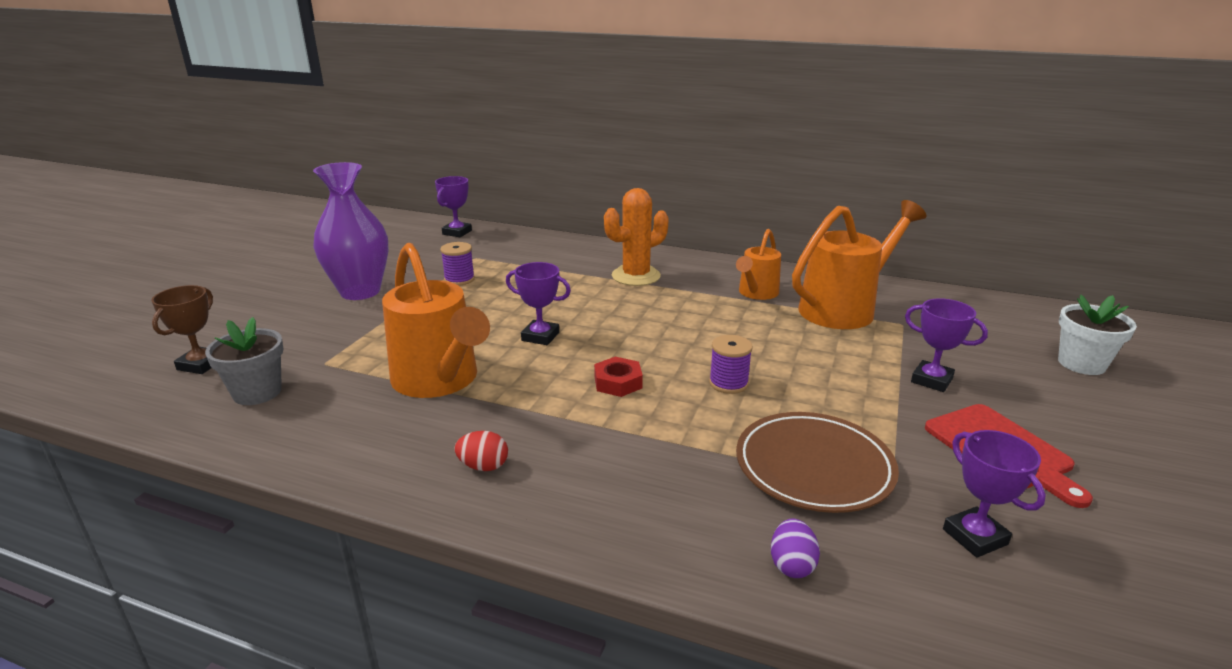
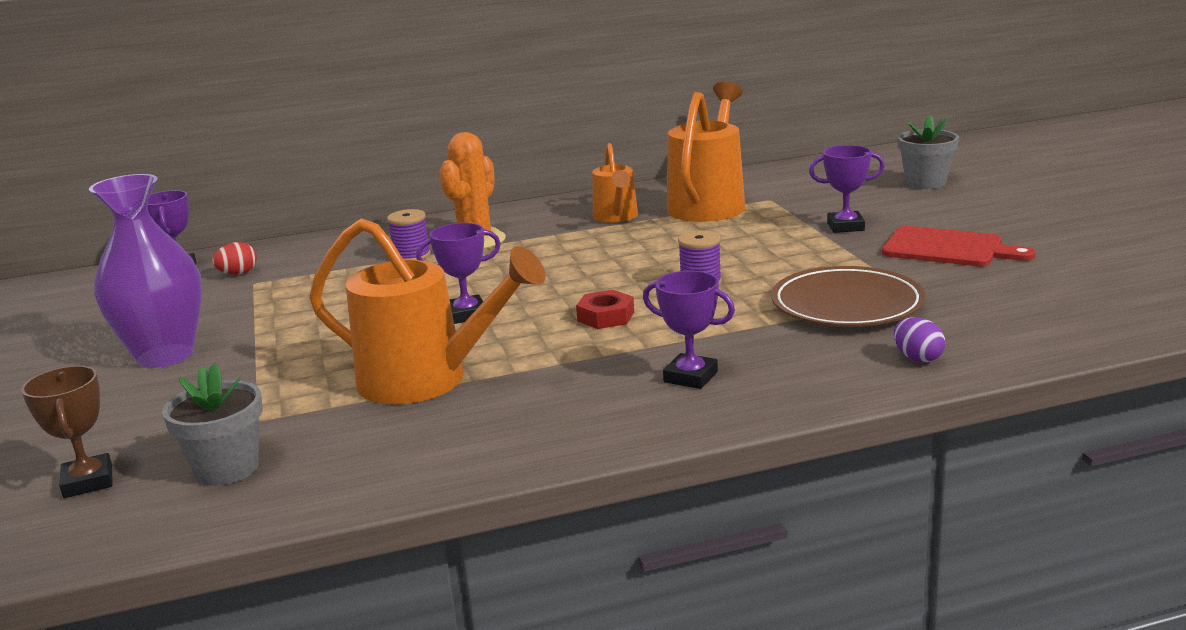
camera: 35 degrees left, 5 degrees down
purple spool [440,242,475,286] -> purple spool moved to [387,209,431,260]
red egg [455,431,508,471] -> red egg moved to [212,242,257,275]
purple trophy [943,430,1046,558] -> purple trophy moved to [643,271,735,389]
white flower pot [1058,295,1137,375] -> grey flower pot [897,115,959,189]

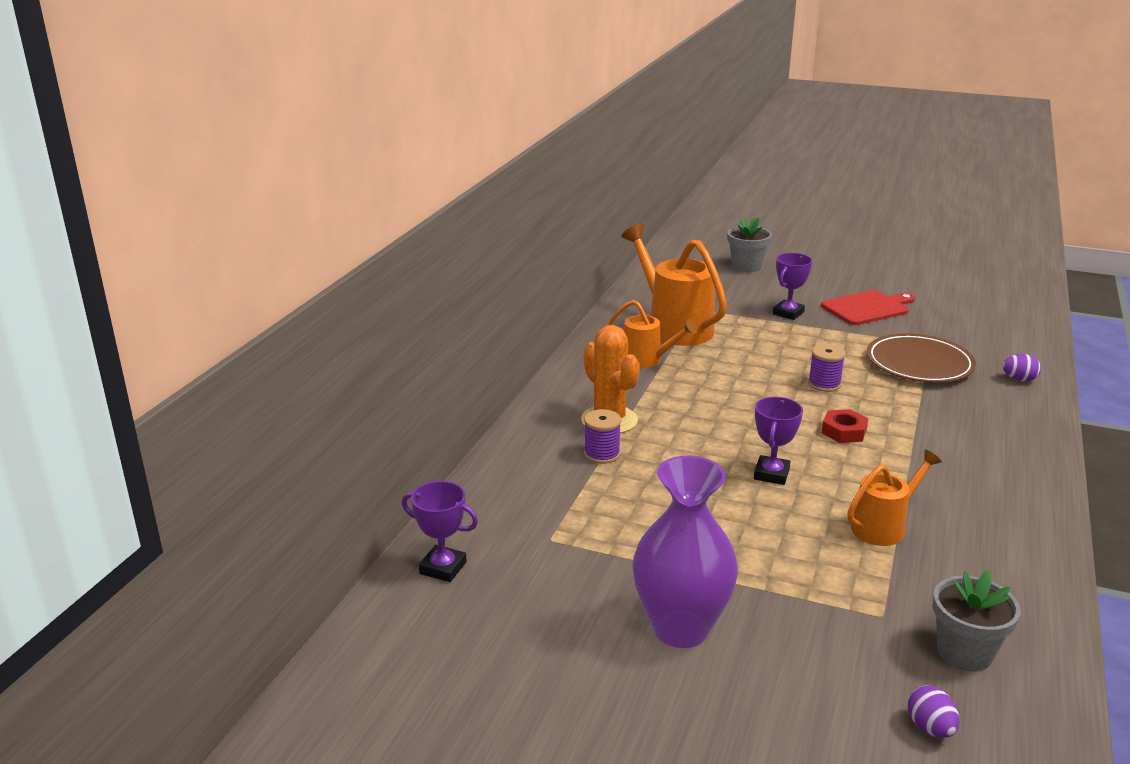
camera: 55 degrees left, 5 degrees up
brown trophy [21,366,112,498] -> purple egg [908,685,960,738]
red egg [212,242,257,275] -> none
orange watering can [309,218,546,404] -> orange watering can [847,450,942,546], size x0.58
purple trophy [643,271,735,389] -> none

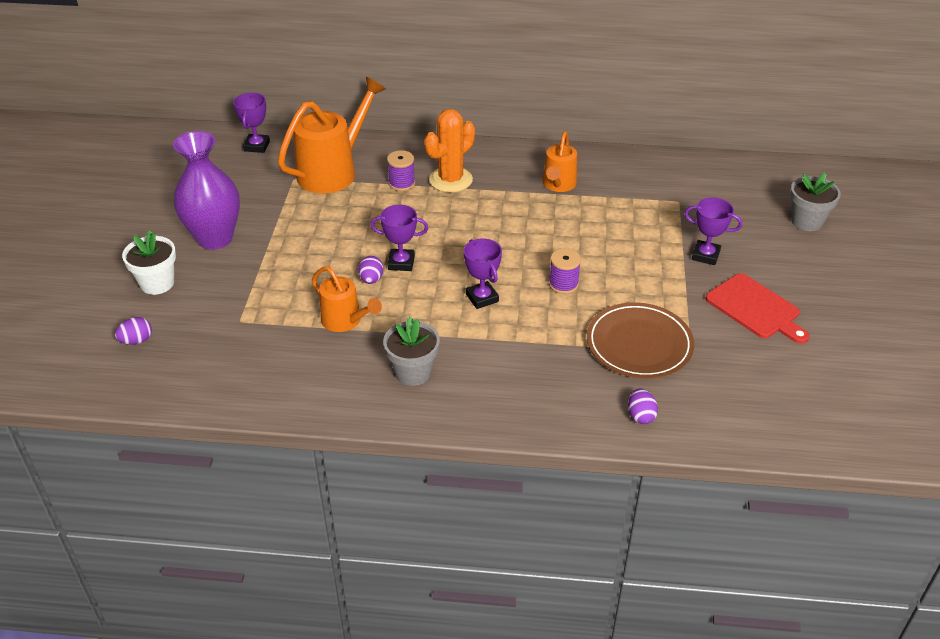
camera: 75 degrees right, 15 degrees up
orange watering can [621,224,727,346] -> orange watering can moved to [278,77,386,194]
red nut [822,409,868,443] -> purple trophy [464,238,502,309]
grey flower pot [933,570,1021,672] -> grey flower pot moved to [383,317,440,386]
none -> white flower pot [122,230,176,295]
none -> purple egg [358,256,384,284]

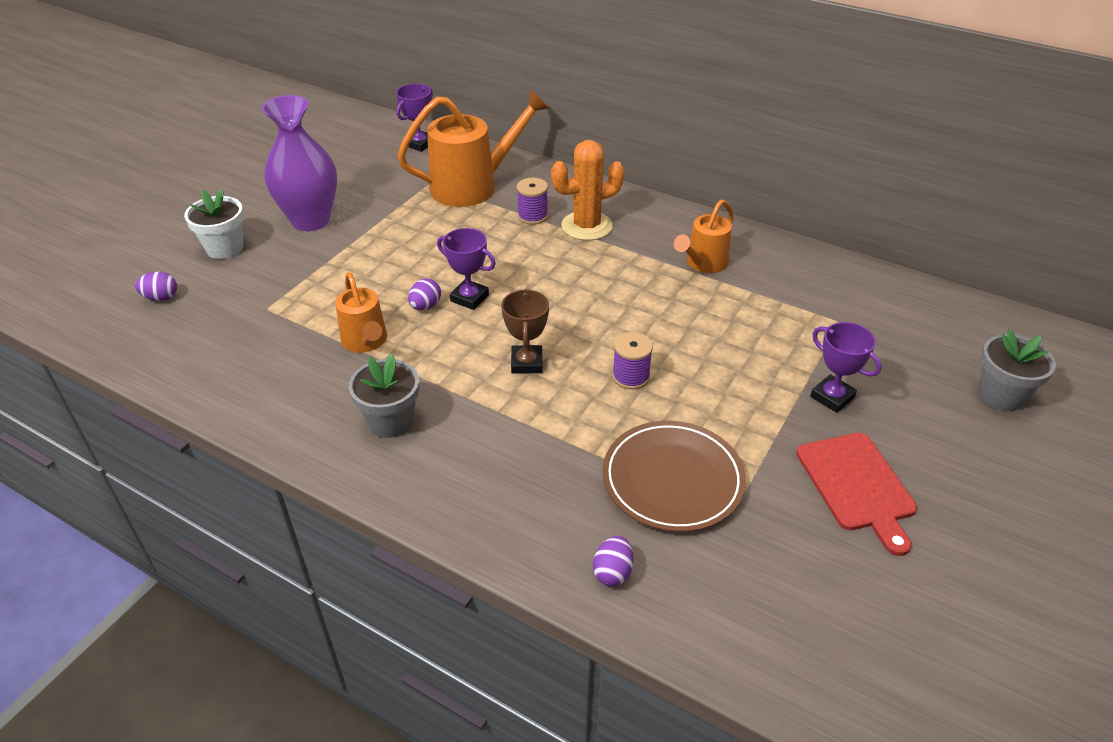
camera: 25 degrees right, 0 degrees up
purple trophy [464,238,502,309] -> brown trophy [501,289,549,374]

